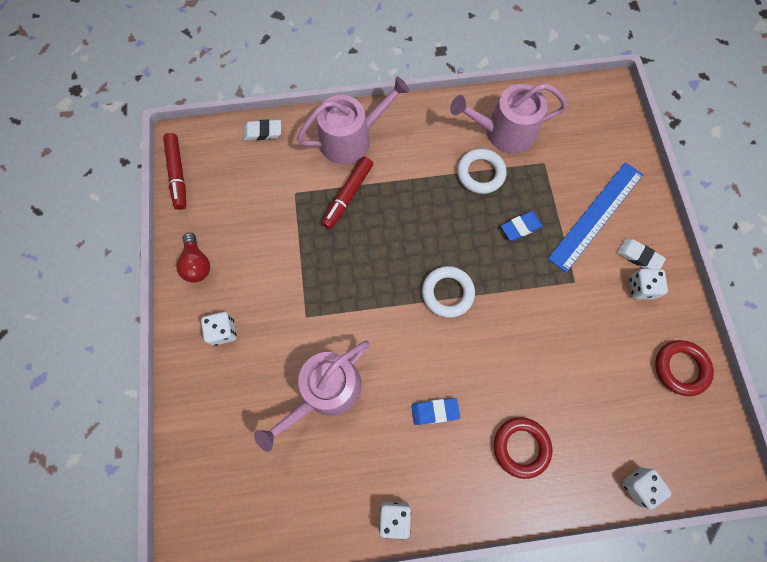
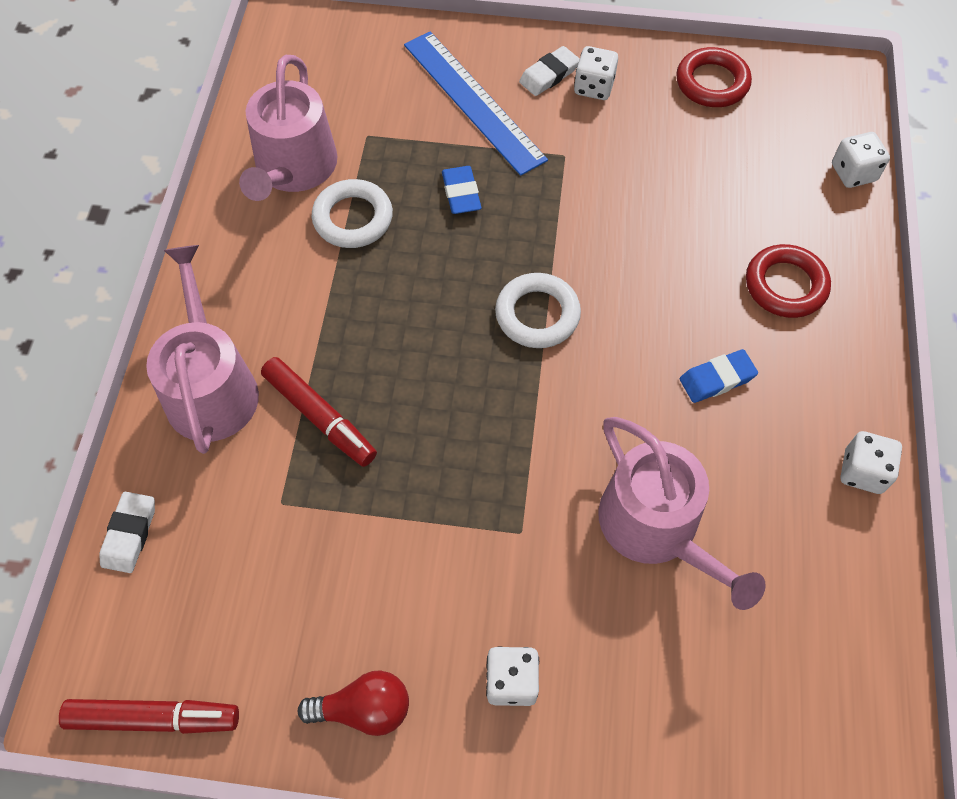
camera: 75 degrees left, 10 degrees down
blue eraser [411,398,460,425] -> blue eraser turned 60 degrees clockwise [680,349,758,403]

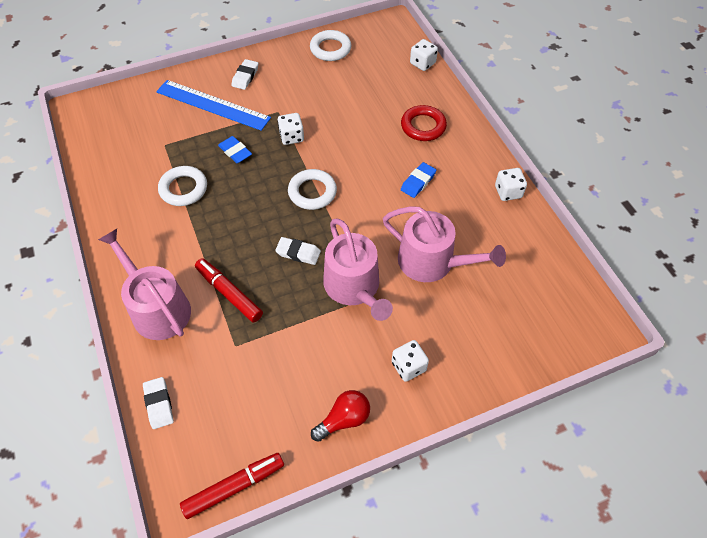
camera: 30 degrees left, 5 degrees down
pink watering can [239,55,338,201] -> pink watering can moved to [323,219,393,321]
red marker [261,357,377,467] -> red marker turned 150 degrees counterclockwise [195,258,263,322]
white dice [574,46,618,100] -> white dice moved to [278,113,304,145]
red ring [676,47,752,107] -> white ring [310,30,351,61]
none -> white eraser [275,237,321,265]

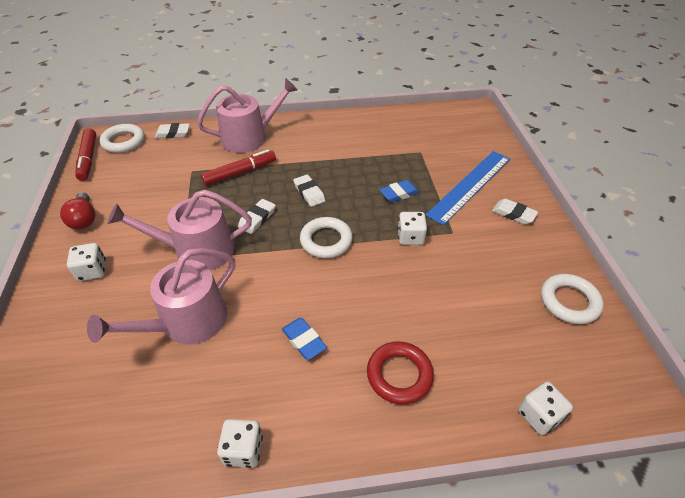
camera: 105 degrees right, 10 degrees down
white ring [158,166,207,206] -> white ring moved to [99,124,145,153]
none -> white eraser [293,174,326,207]

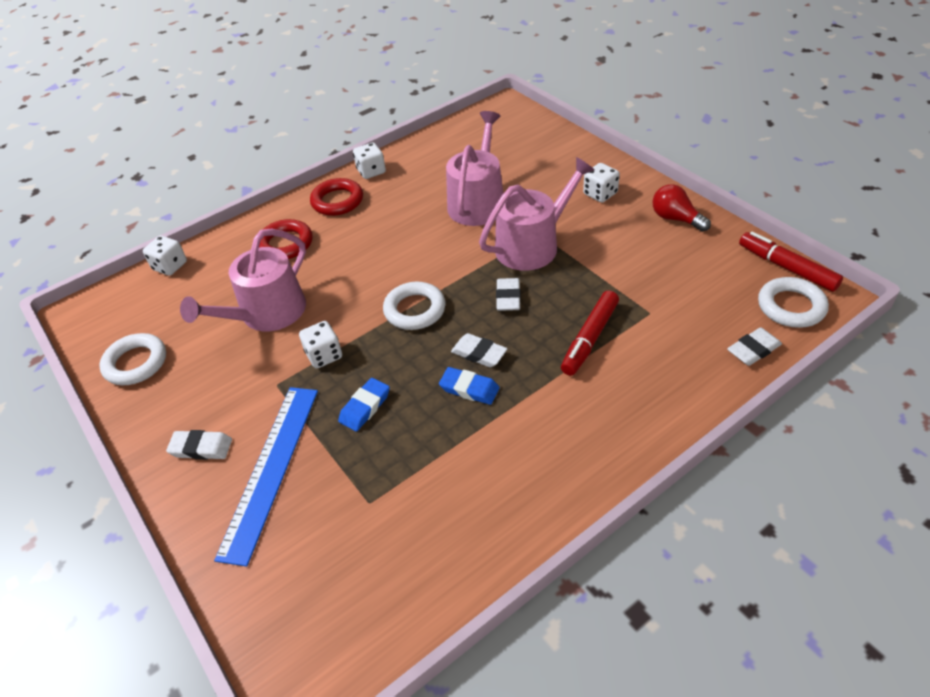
camera: 155 degrees right, 0 degrees up
pink watering can [197,78,298,153] -> pink watering can moved to [180,229,306,331]
blue eraser [282,318,327,360] -> blue eraser moved to [439,367,499,405]
none -> red ring [310,178,363,216]

